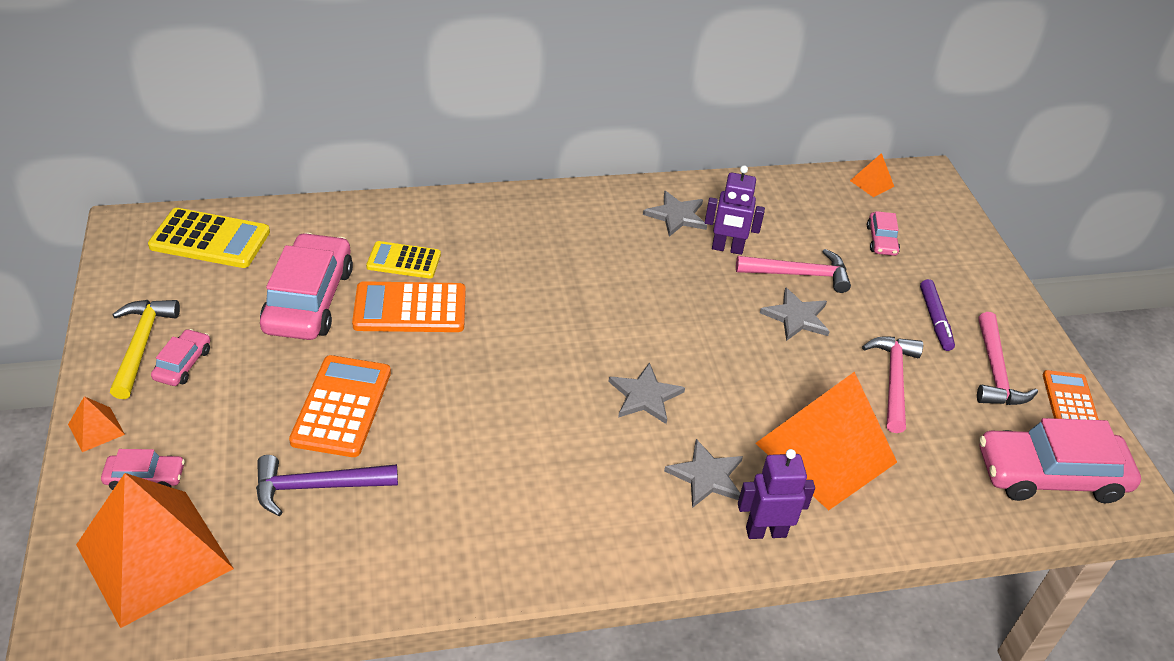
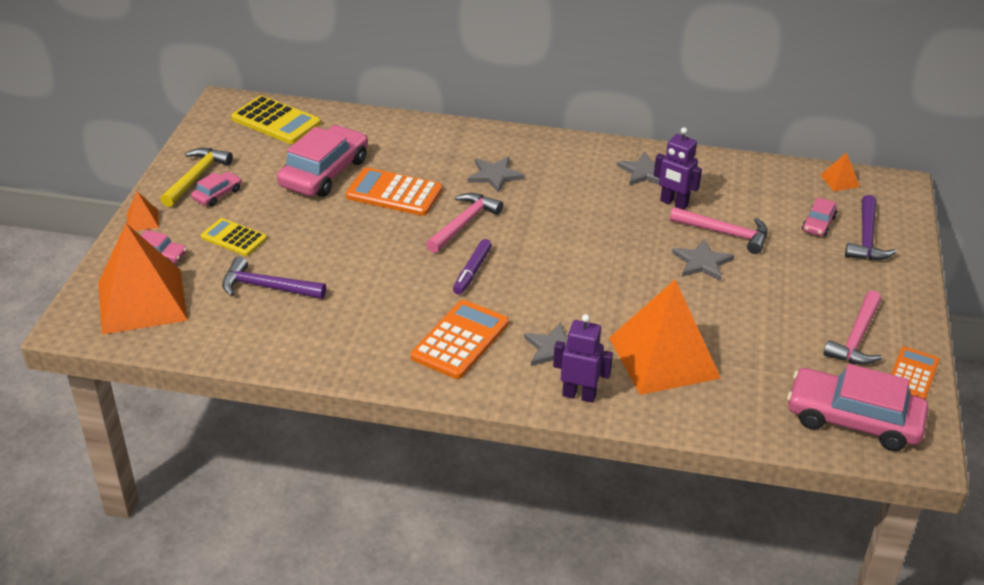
camera: 25 degrees right, 5 degrees down
orange calculator [289,355,391,457] -> orange calculator moved to [411,300,509,379]
yellow calculator [366,241,441,279] -> yellow calculator moved to [201,218,267,256]
grey star [609,362,685,424] -> grey star moved to [468,157,525,193]
pink hammer [862,337,923,433] -> pink hammer moved to [426,193,503,253]
purple marker [920,279,955,351] -> purple marker moved to [453,239,492,295]
none -> purple hammer [845,195,897,260]

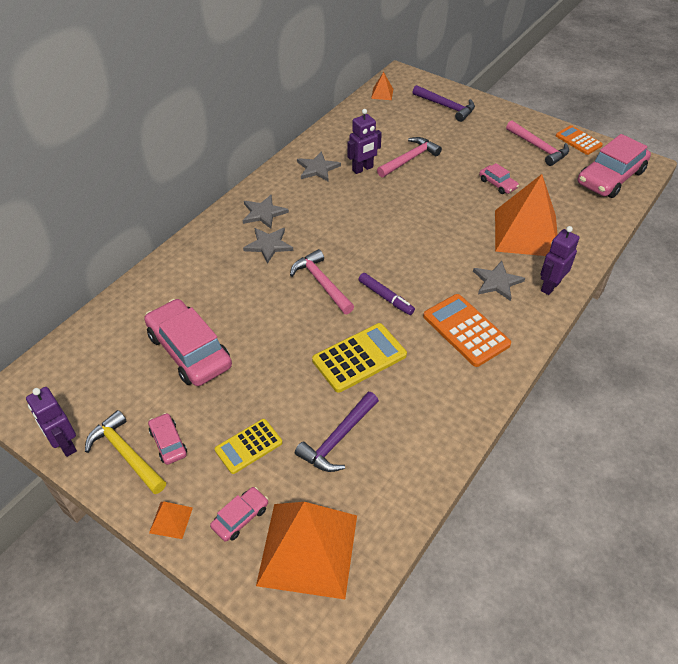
camera: 65 degrees left, 10 degrees up
yellow calculator [231,96,321,144] -> yellow calculator moved to [312,323,407,393]
orange calculator [346,167,442,216] -> none
grey star [672,239,734,281] -> grey star moved to [243,194,289,229]
pink car [802,197,837,236] -> pink car moved to [479,163,519,194]
none -> purple robot [26,387,77,457]

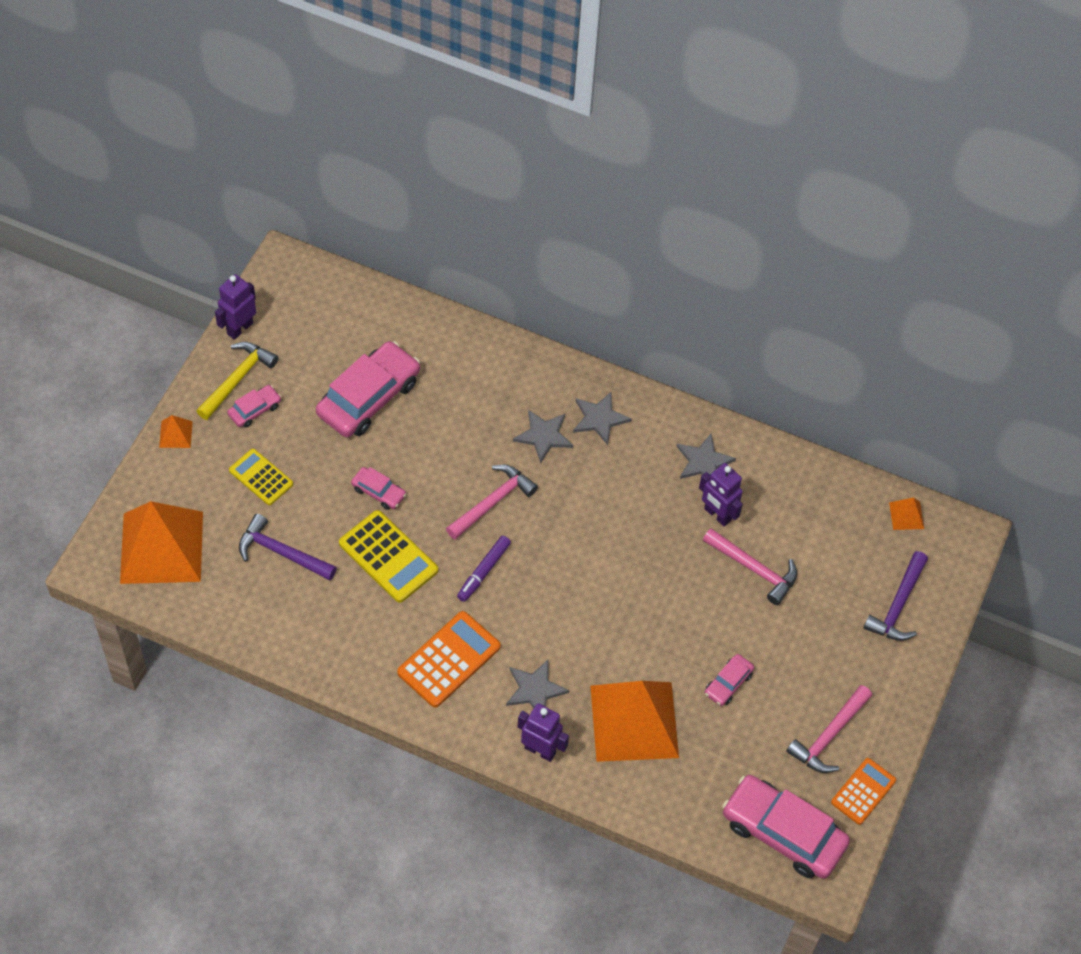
camera: 75 degrees right, 10 degrees up
pink car [210,487,268,542] -> pink car moved to [351,467,406,510]

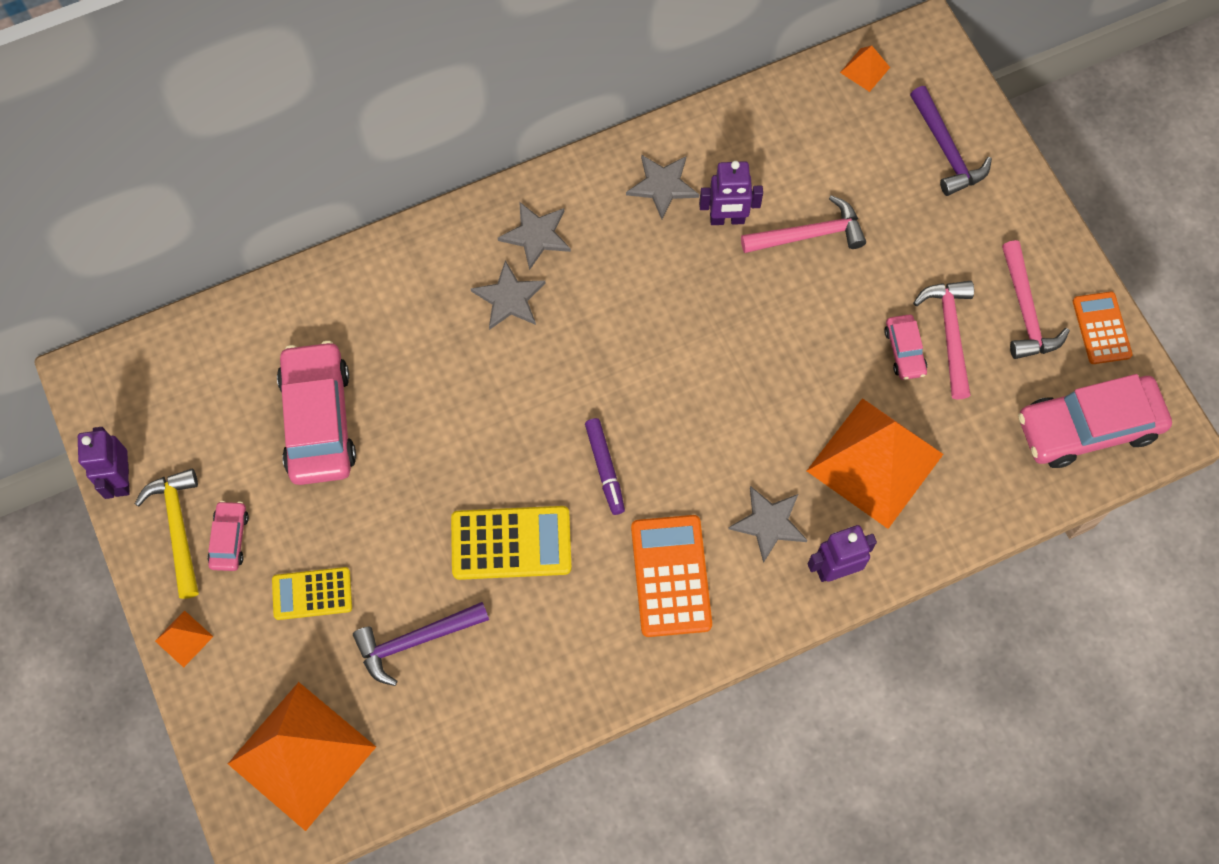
camera: 45 degrees left, 10 degrees up
pink car [351,467,406,510] -> none
pink hammer [446,464,538,540] -> pink hammer moved to [913,281,974,399]

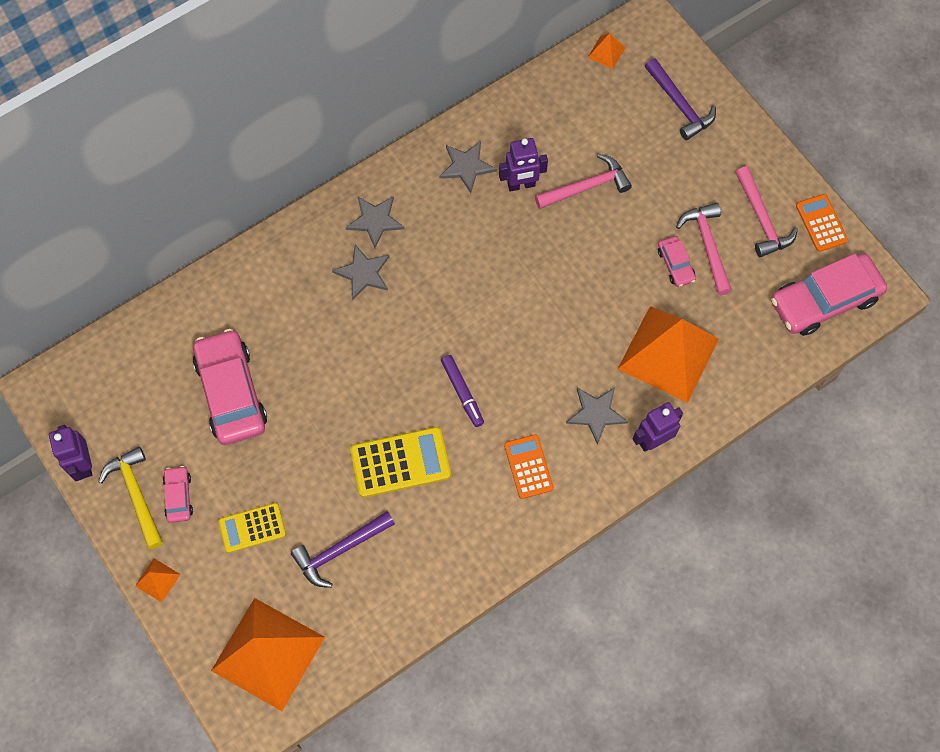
camera: 10 degrees left, 0 degrees up
orange calculator [631,515,712,637] -> orange calculator [504,434,554,499], size x0.65

